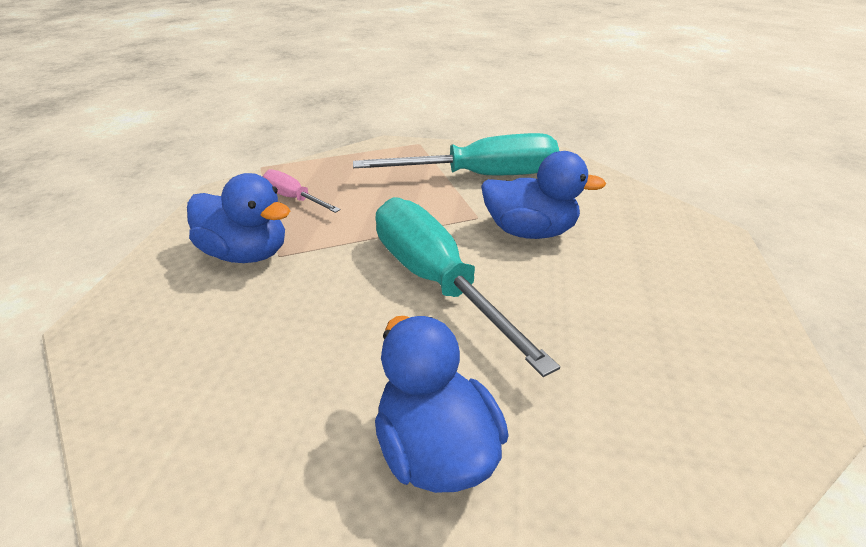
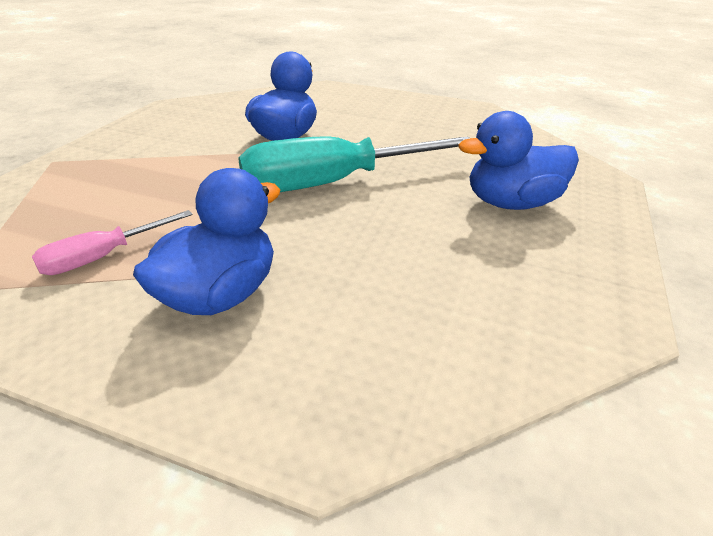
camera: 80 degrees left, 0 degrees up
turquoise screwdriver [353,133,559,176] -> none

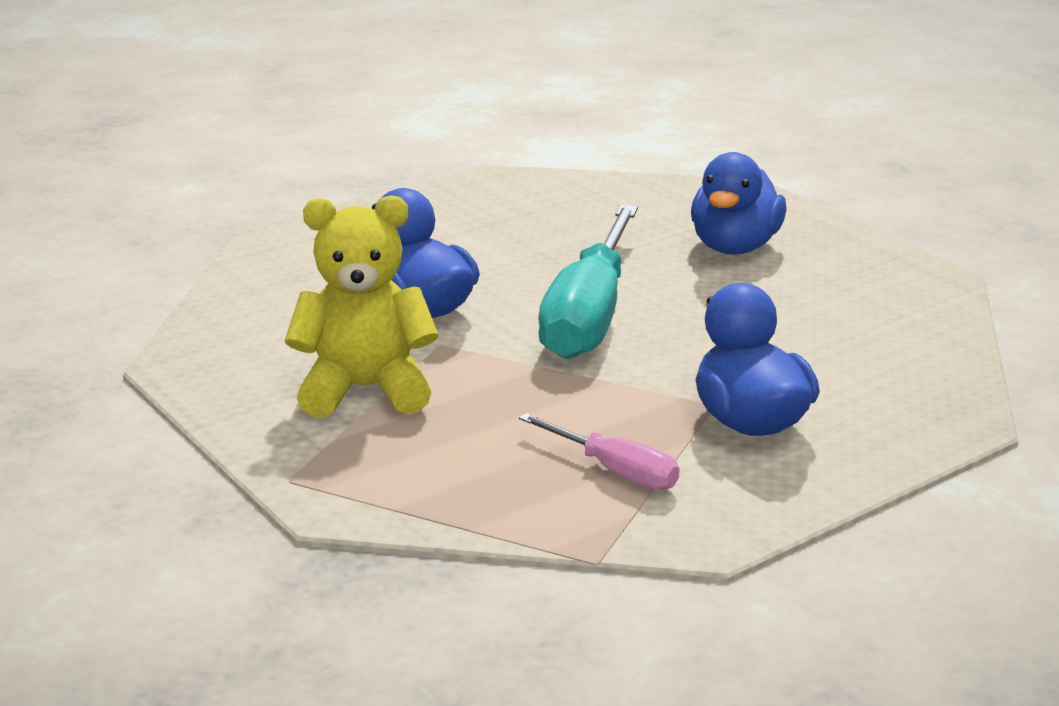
camera: 55 degrees left, 10 degrees down
pink screwdriver [32,210,193,275] -> pink screwdriver turned 45 degrees counterclockwise [519,413,679,490]
none -> yellow teddy bear [285,195,439,418]

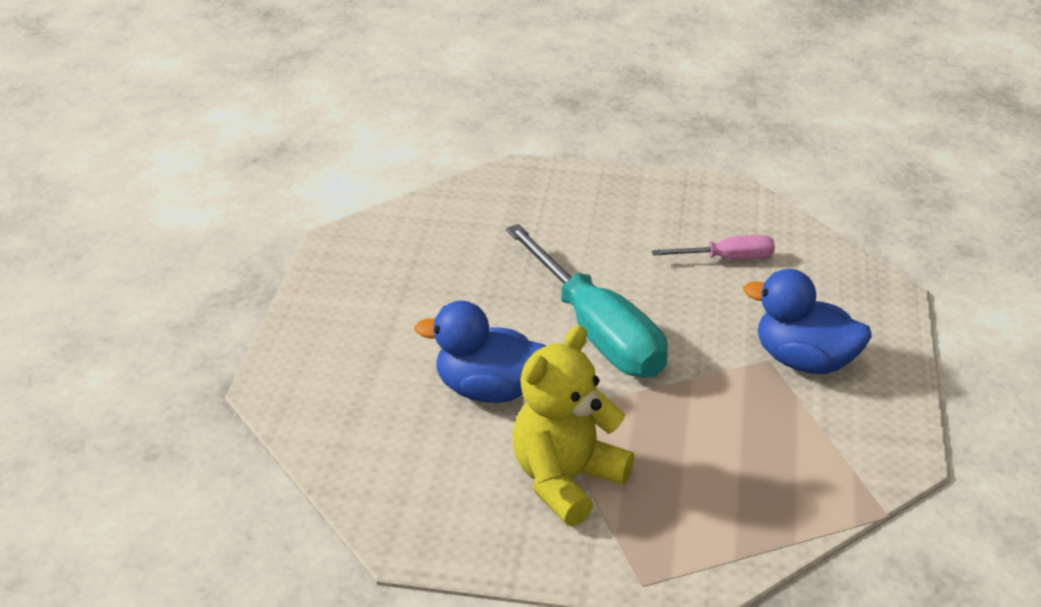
camera: 45 degrees left, 10 degrees up
pink screwdriver [519,413,679,490] -> pink screwdriver moved to [652,235,775,260]
blue duck [691,152,786,255] -> none

